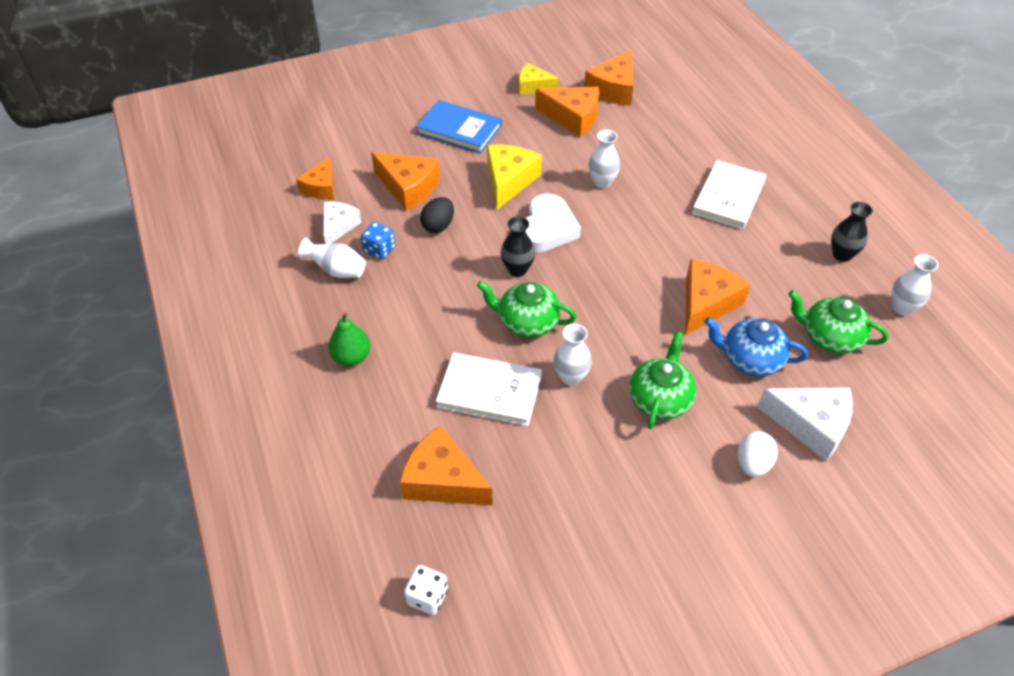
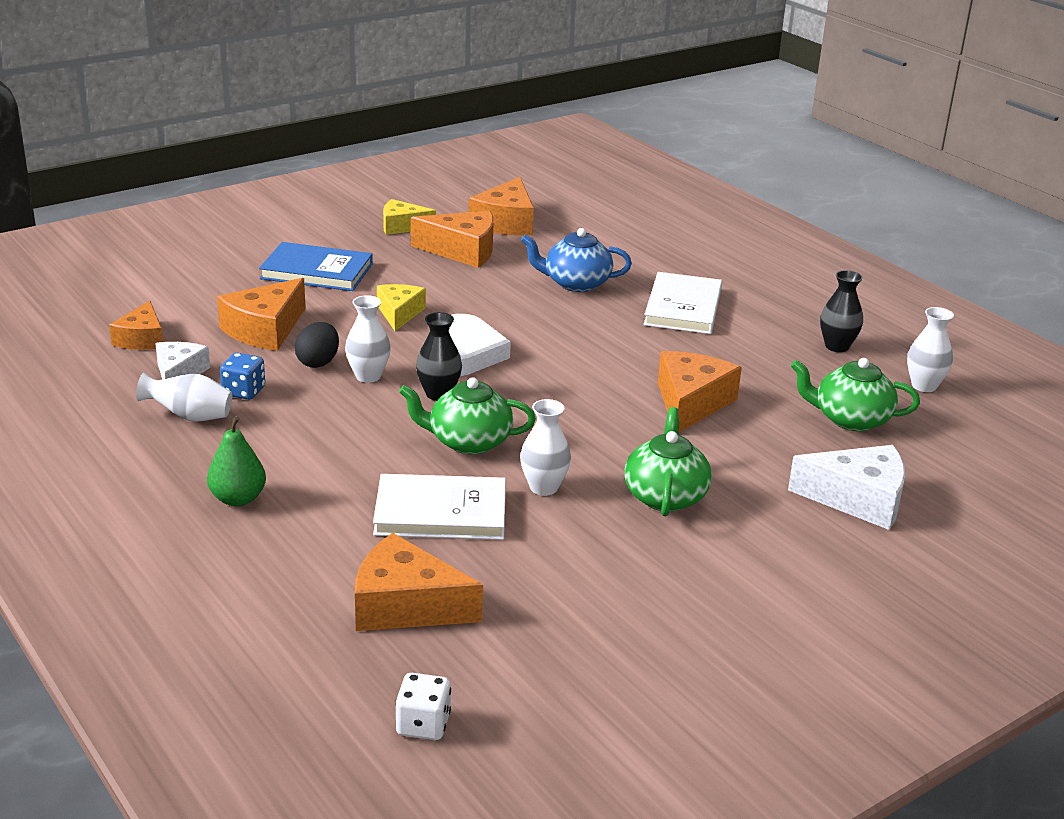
camera: 15 degrees left, 20 degrees down
orange cheese [371,152,440,211] -> orange cheese turned 105 degrees clockwise [217,278,306,351]
yellow cheese [487,144,542,210] -> yellow cheese [377,284,426,331], size x0.65
white vase [589,130,620,188] -> white vase moved to [345,295,391,383]
blue teapot [704,317,808,377] -> blue teapot moved to [521,228,632,292]
white egg [737,431,778,477] -> none

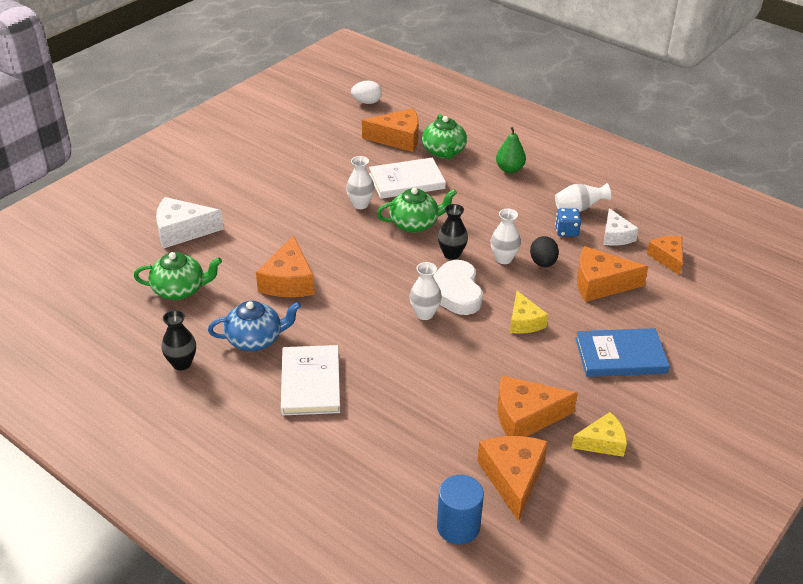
camera: 165 degrees right, 10 degrees up
orange cheese [217,278,306,351] -> orange cheese turned 105 degrees counterclockwise [577,246,648,302]
white dice [395,673,451,740] -> white egg [351,81,382,104]
blue teapot [521,228,632,292] -> blue teapot moved to [208,301,301,351]
green teapot [624,407,712,516] -> green teapot moved to [422,114,467,159]
white vase [907,307,954,392] -> white vase moved to [409,262,442,320]
none -> blue cylinder [437,475,484,544]

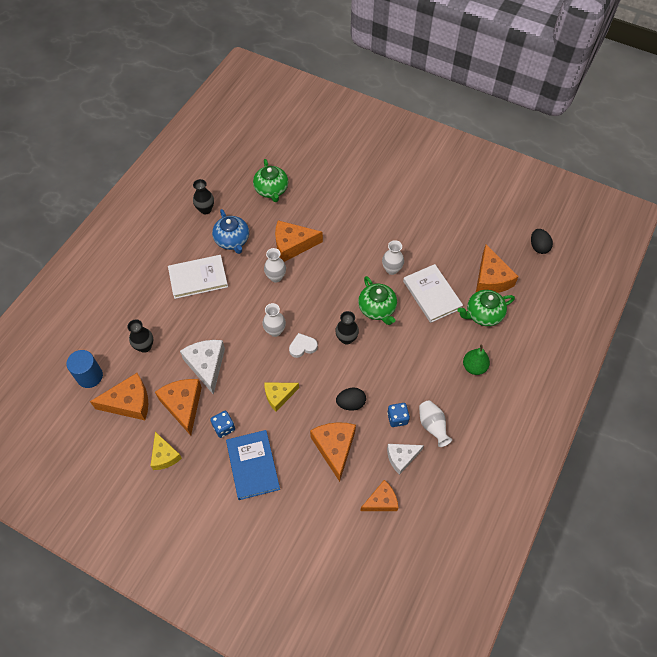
camera: 80 degrees right, 20 degrees up
white cheese [156,197,224,249] -> white cheese moved to [180,340,225,395]
white egg [351,81,382,104] -> black egg [531,229,553,254]
white heart [433,260,483,315] -> white heart [289,333,318,358], size x0.57
white vase [491,209,521,264] -> white vase moved to [264,248,286,282]
none -> black vase [127,319,153,353]
none -> blue dice [210,411,235,438]

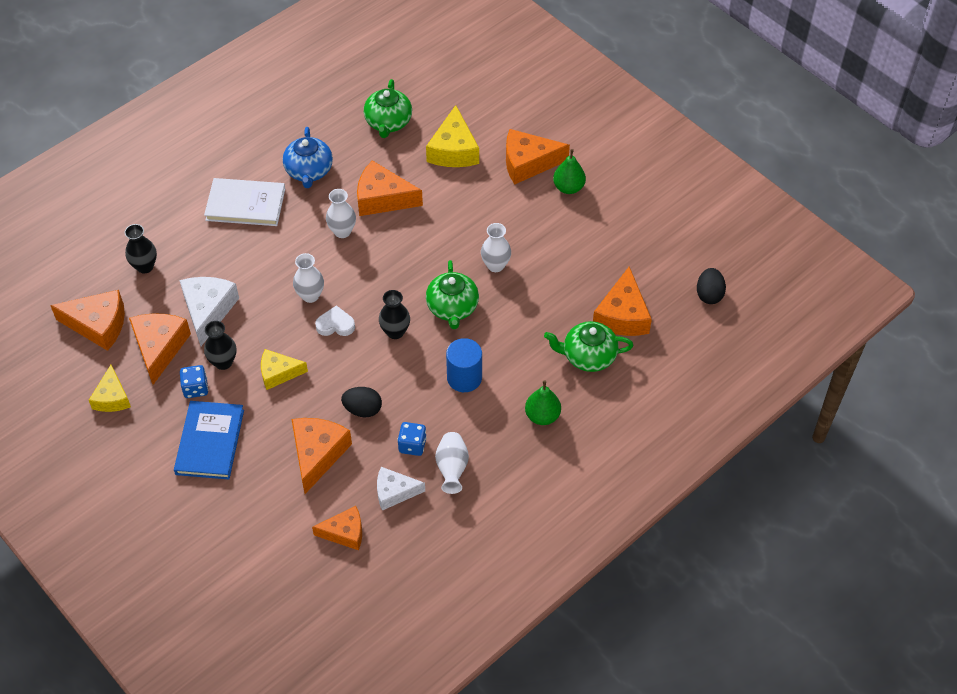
camera: 20 degrees right, 5 degrees down
blue cylinder [66,350,103,388] -> blue cylinder moved to [446,338,482,392]
black vase [193,179,214,214] -> black vase moved to [204,321,236,370]
white book [403,264,463,323] -> none
none -> yellow cheese [426,105,479,167]
none -> orange cheese [506,129,570,184]
none -> green pear [553,149,586,194]

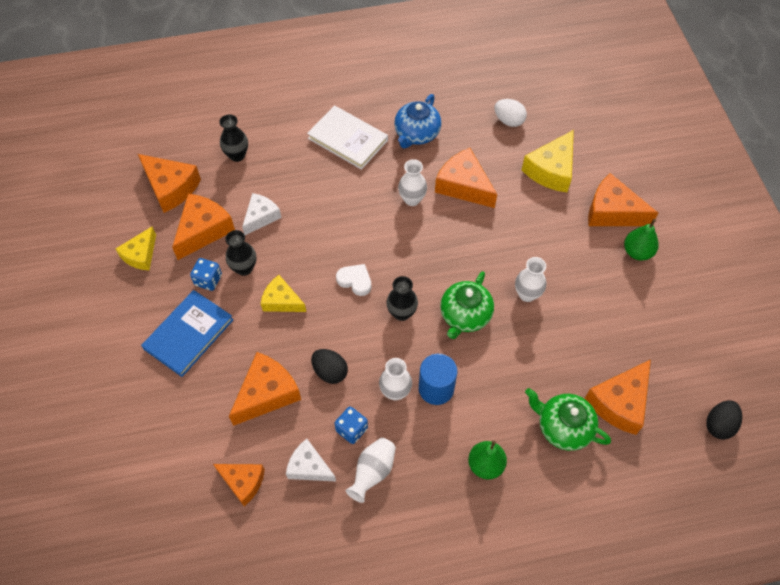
camera: 30 degrees right, 5 degrees up
white cheese [179,277,239,346] -> white cheese [242,193,281,235], size x0.65
white vase [293,253,324,303] -> white vase moved to [379,358,412,400]
green teapot [364,79,412,138] -> white egg [494,99,527,127]

